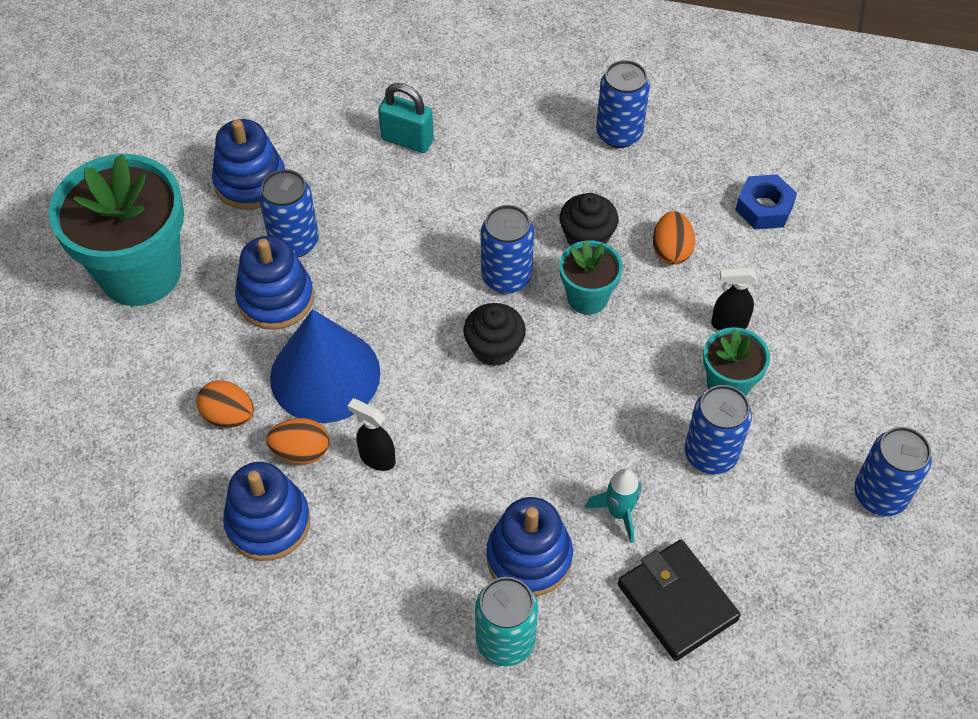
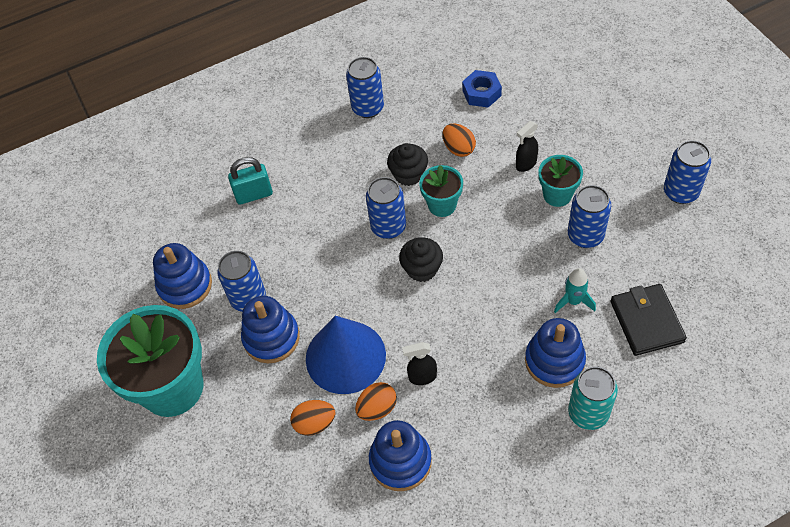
camera: 35 degrees left, 0 degrees up
black wallet [618,540,741,661] -> black wallet turned 60 degrees clockwise [610,284,687,356]

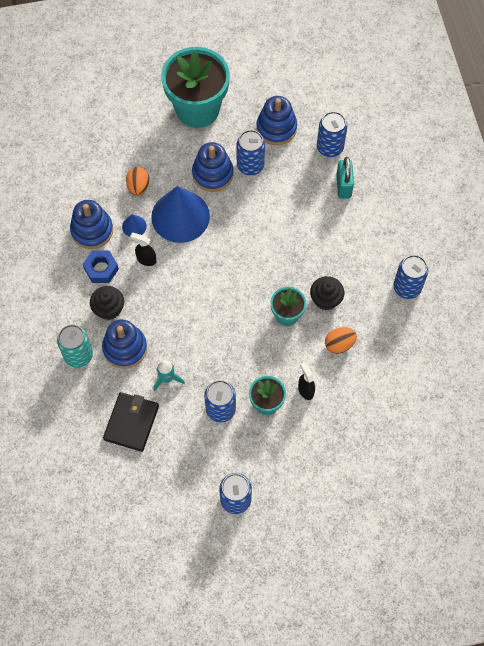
camera: 100 degrees right, 10 degrees up
orange egg [355,382,397,421] -> blue cone [122,214,147,237]
blue can [366,177,406,239] -> blue can moved to [317,111,347,157]
black cupcake [399,237,443,282] -> black cupcake moved to [90,286,124,320]
black spray bottle [402,342,437,385] -> black spray bottle turned 75 degrees counterclockwise [130,233,156,266]
blue nut [462,70,502,108] -> blue nut moved to [83,251,119,283]
black wallet [610,284,687,356] -> black wallet turned 75 degrees counterclockwise [103,392,159,452]

